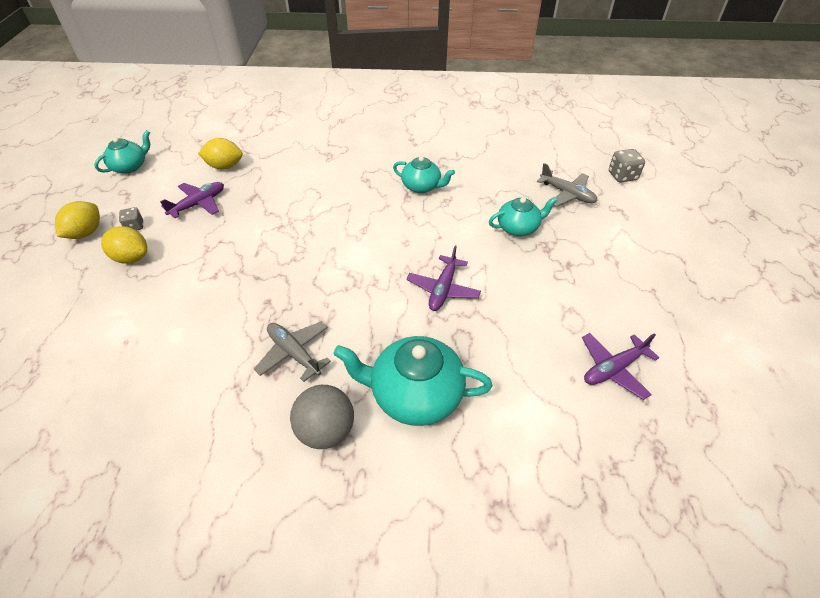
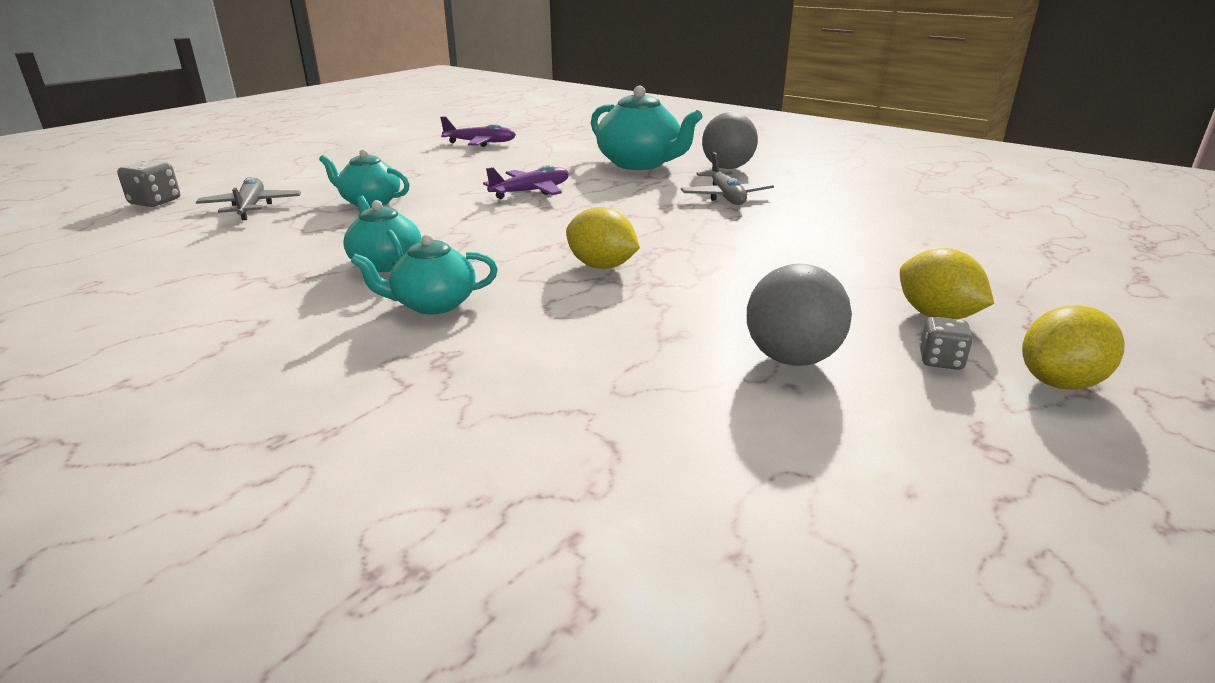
camera: 145 degrees left, 20 degrees down
turquoise teapot [94,130,150,174] -> turquoise teapot moved to [351,234,498,315]
purple plane [160,182,224,218] -> grey ball [747,264,852,366]
yellow lemon [198,138,243,170] -> yellow lemon moved to [566,207,640,269]

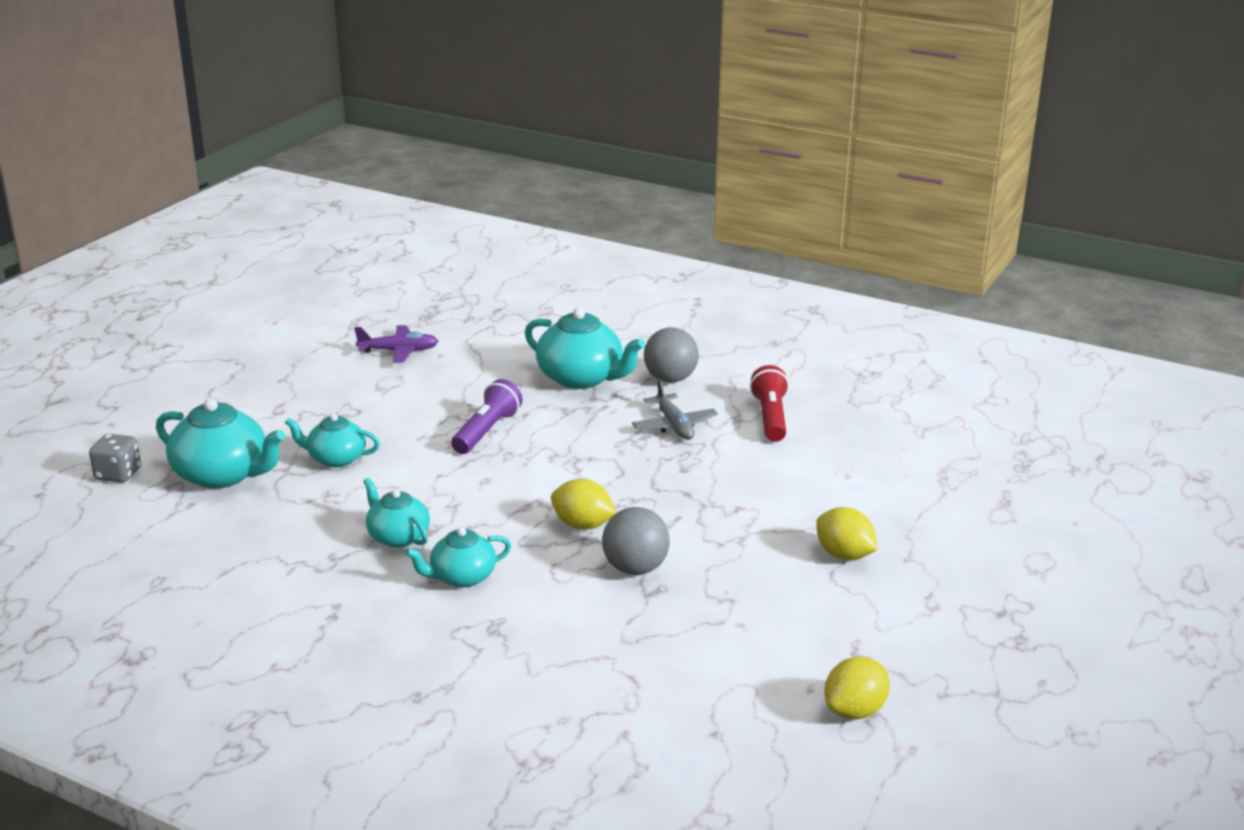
camera: 10 degrees left, 0 degrees up
grey plane [196,177,301,220] -> turquoise teapot [156,398,285,489]
purple plane [483,165,569,199] -> purple flashlight [451,379,523,454]
grey ball [747,264,852,366] -> grey ball moved to [602,507,670,575]
grey dice [919,316,973,370] -> none
yellow lemon [1022,305,1125,390] -> yellow lemon moved to [824,657,890,719]
none -> red flashlight [750,365,789,442]

